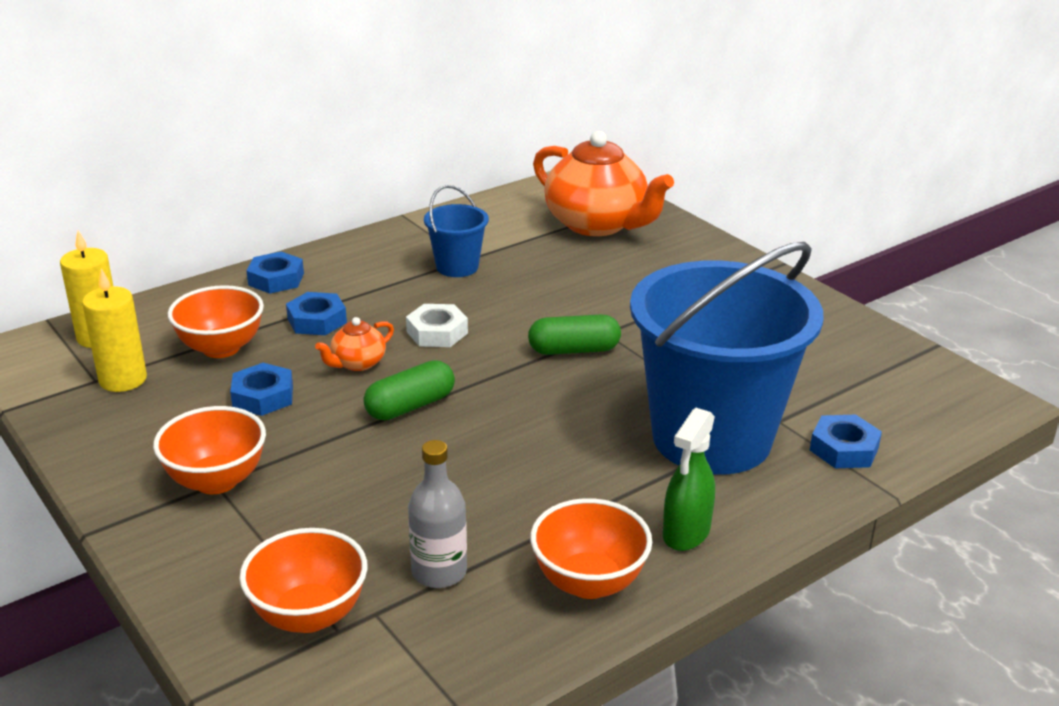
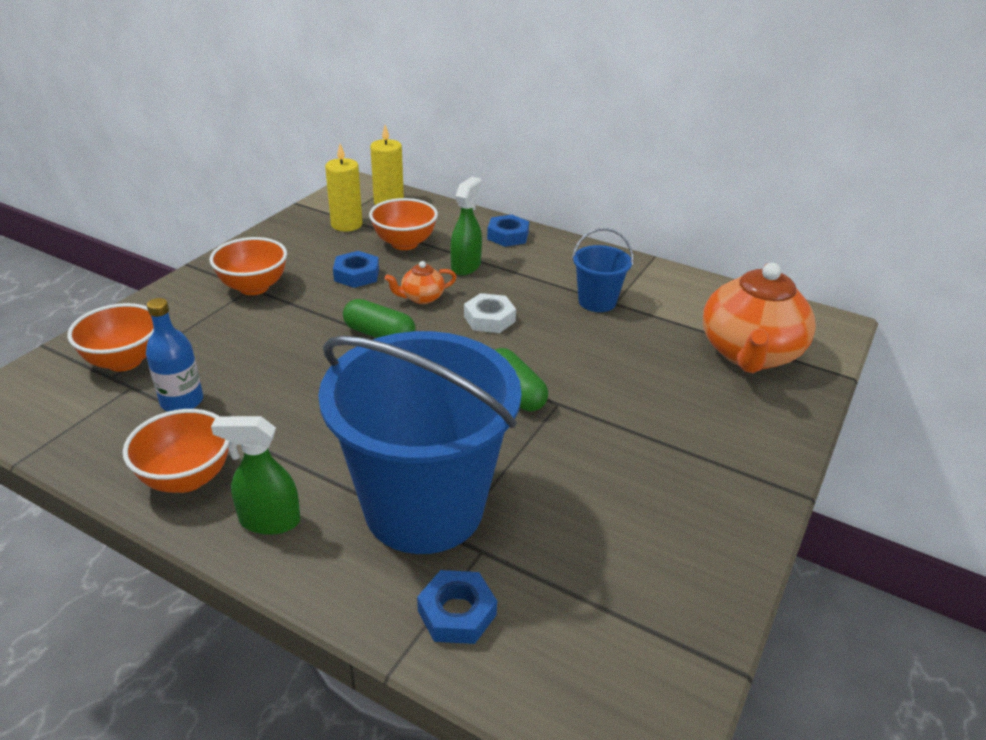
camera: 65 degrees right, 5 degrees up
blue nut [286,292,347,335] -> green spray bottle [450,177,482,275]
orange teapot [315,317,394,371] -> orange teapot turned 45 degrees counterclockwise [385,261,456,304]
grey bottle [408,440,467,588] -> blue bottle [146,298,203,411]

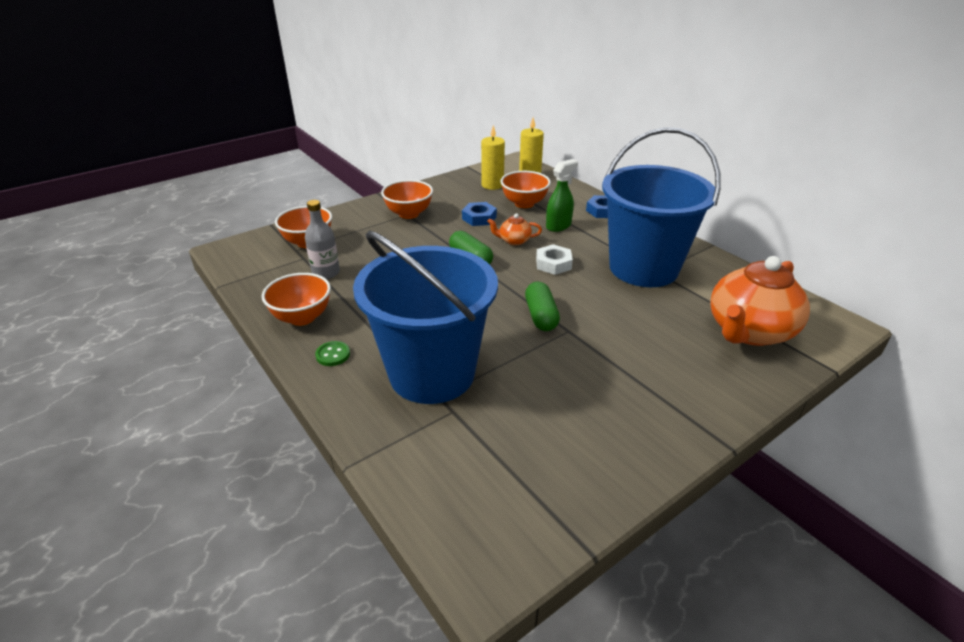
camera: 25 degrees right, 0 degrees up
blue bottle [146,298,203,411] -> grey bottle [305,200,340,279]
green spray bottle [211,416,300,535] -> green button [315,341,350,366]
blue nut [417,570,497,644] -> none
blue bucket [572,228,633,312] -> blue bucket [602,127,721,287], size x2.28

